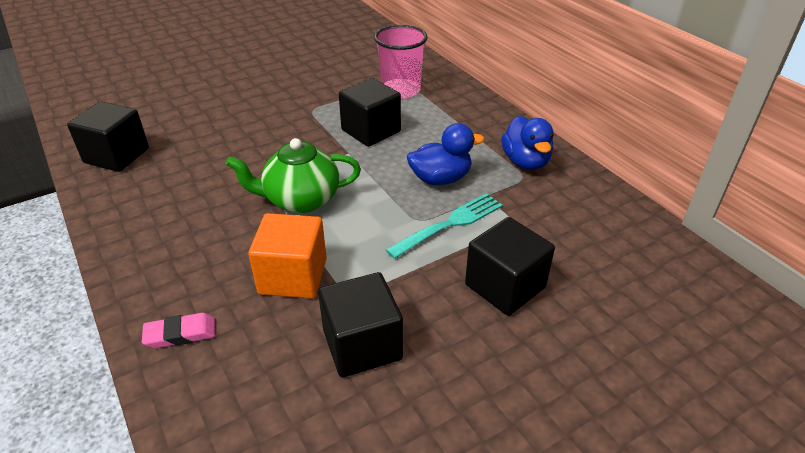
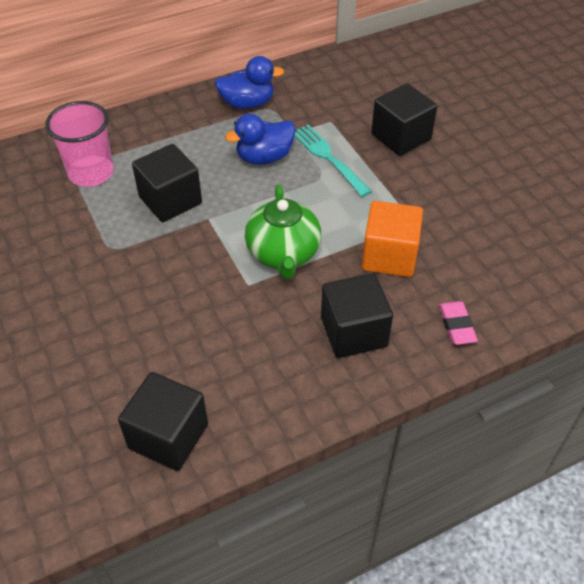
camera: 85 degrees left, 10 degrees up
black cube [318,272,403,378] -> black cube moved to [321,273,393,358]
blue duck [407,123,484,185] -> blue duck turned 105 degrees counterclockwise [225,114,296,165]

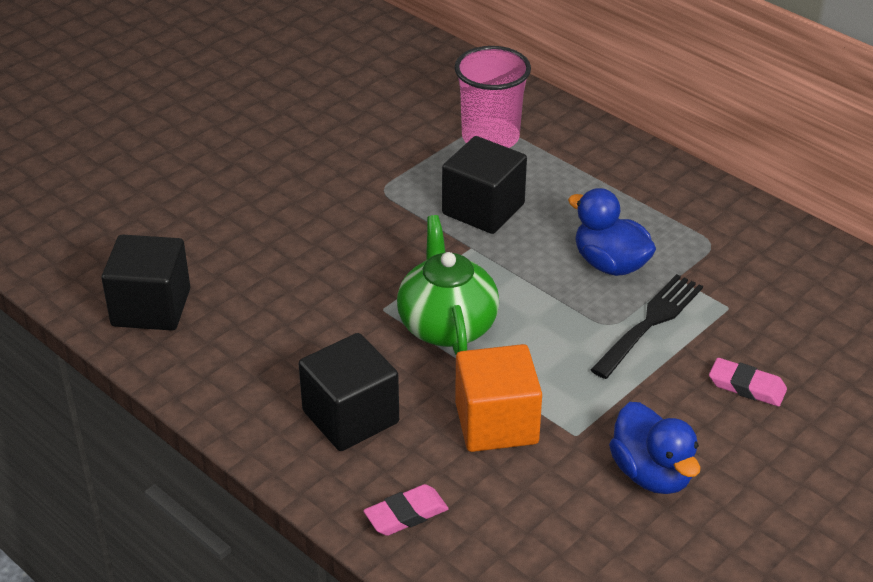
camera: 70 degrees right, 10 degrees down
blue duck [215,56,284,109] -> blue duck moved to [609,402,700,494]
green teapot [245,185,321,279] -> green teapot turned 105 degrees clockwise [397,215,499,354]
turquoise fork [294,124,372,197] -> black fork [591,274,703,379]
black cube [371,83,437,156] -> pink eraser [709,358,787,406]

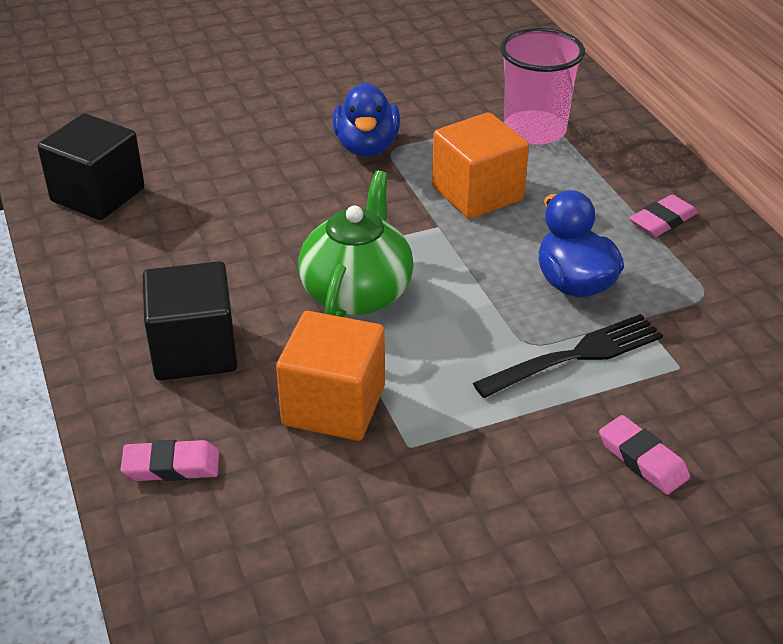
camera: 25 degrees right, 0 degrees up
black cube [442,136,527,234] -> orange cube [432,112,529,219]
blue duck [609,402,700,494] -> blue duck moved to [333,82,400,157]
none -> pink eraser [629,195,698,237]

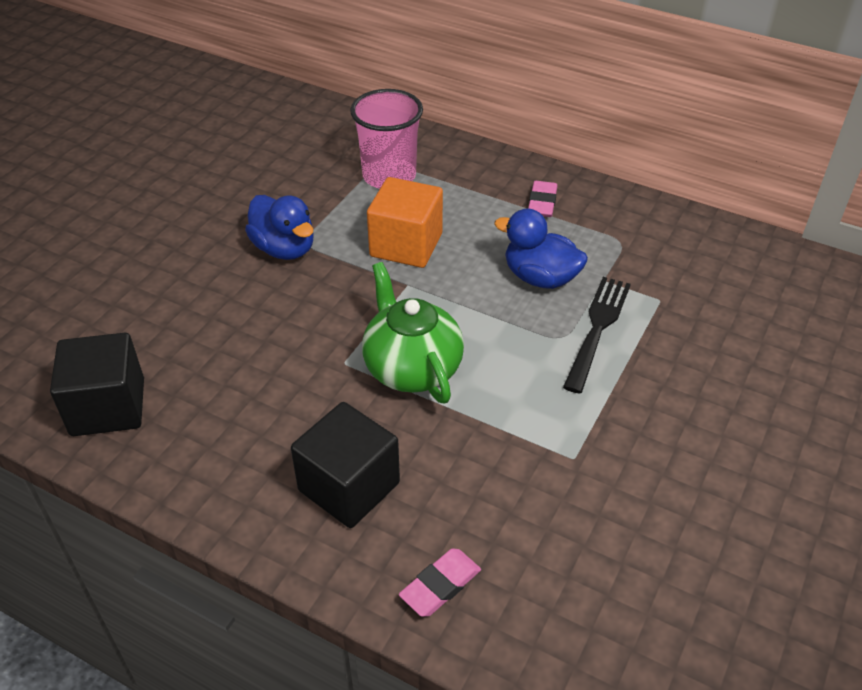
camera: 40 degrees left, 5 degrees up
orange cube [276,311,385,441] -> none
pink eraser [599,415,690,495] -> none

